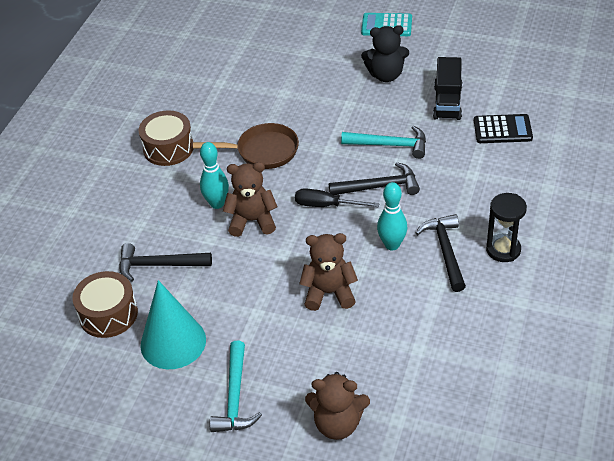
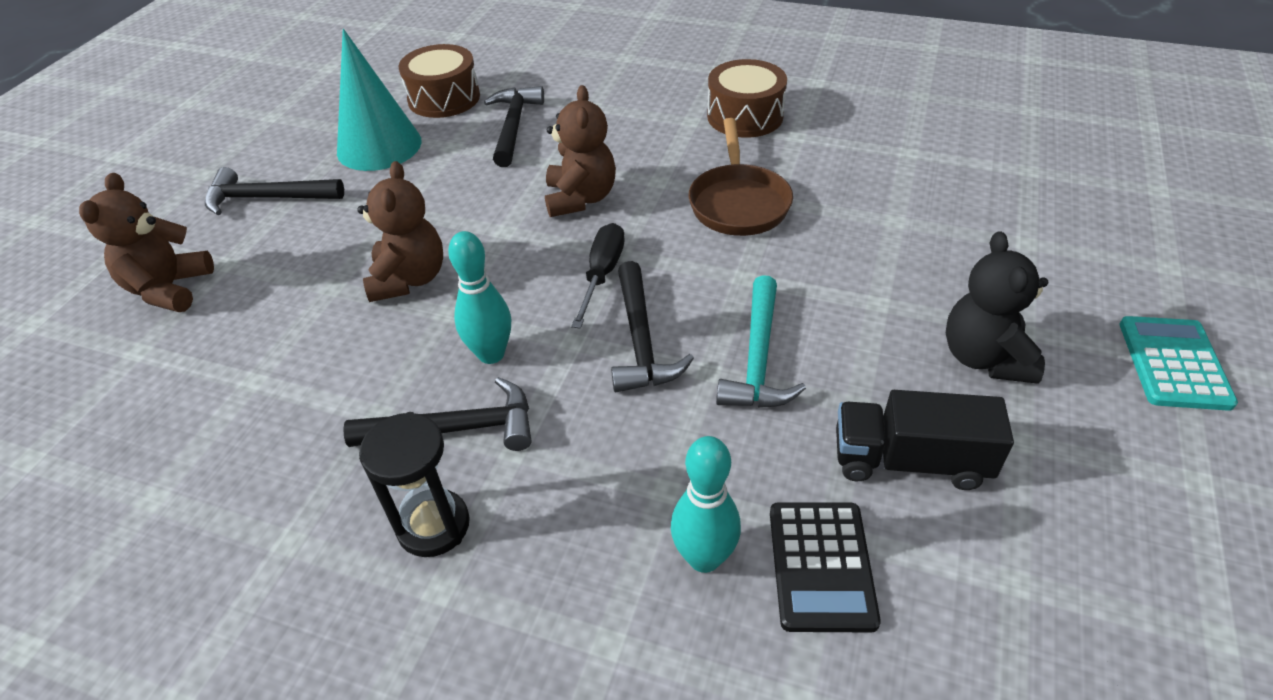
camera: 90 degrees right, 0 degrees up
turquoise bowling pin [200,142,229,209] -> turquoise bowling pin moved to [671,436,741,573]
turquoise hammer [210,341,262,432] -> black hammer [205,167,344,215]

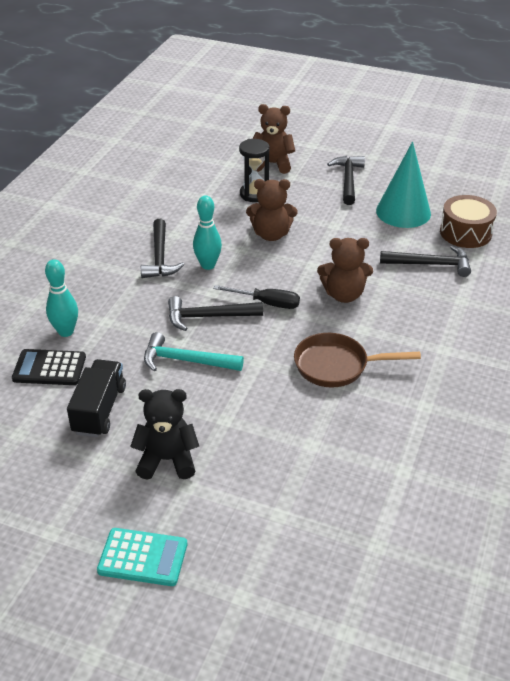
camera: 90 degrees right, 5 degrees down
black hourglass [359,412,470,557] -> black hourglass moved to [239,139,270,202]
brown drum [707,59,787,138] -> none

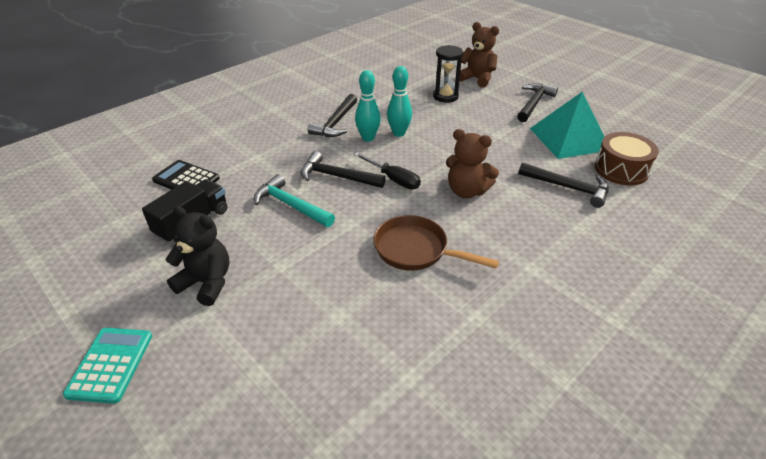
camera: 25 degrees right, 0 degrees up
turquoise bowling pin [45,259,78,337] -> turquoise bowling pin moved to [387,66,412,137]
turquoise calculator [97,528,187,586] -> turquoise calculator turned 120 degrees counterclockwise [63,328,152,404]
brown teddy bear [246,179,297,241] -> none
turquoise cone [376,142,431,228] -> turquoise pyramid [530,92,604,159]

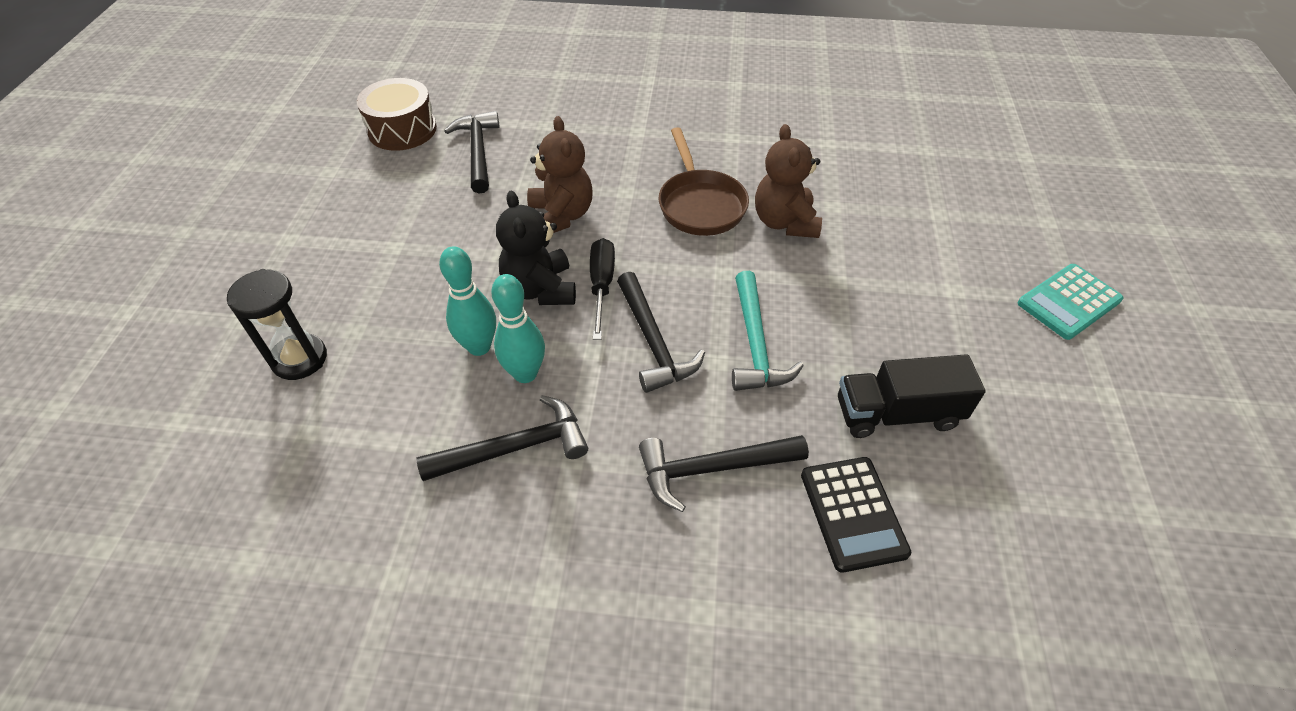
camera: 130 degrees left, 10 degrees up
black teddy bear [165,206,230,306] -> black teddy bear moved to [496,190,576,305]
brown teddy bear [459,22,499,88] -> brown teddy bear moved to [755,124,822,238]
black hammer [517,83,558,122] -> black hammer moved to [639,435,809,512]
turquoise pyramid [530,92,604,159] -> none

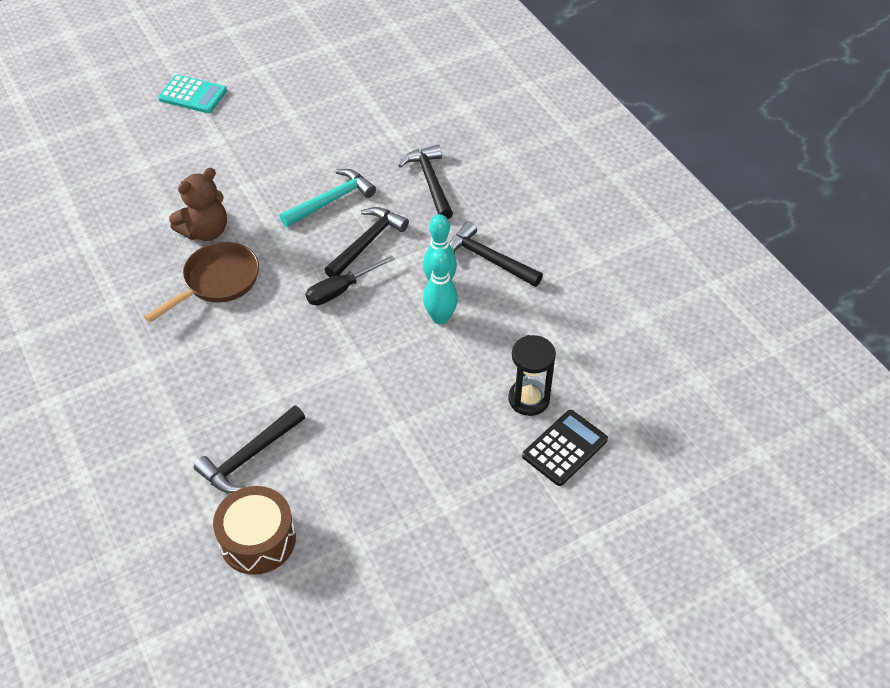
camera: 125 degrees left, 0 degrees up
black teddy bear [496,190,576,305] -> none
brown teddy bear [527,116,593,233] -> none
black hammer [639,435,809,512] -> black hammer turned 150 degrees counterclockwise [398,144,453,219]
black calculator [801,457,911,573] -> black calculator moved to [522,410,608,486]
black truck [838,354,986,438] -> none

